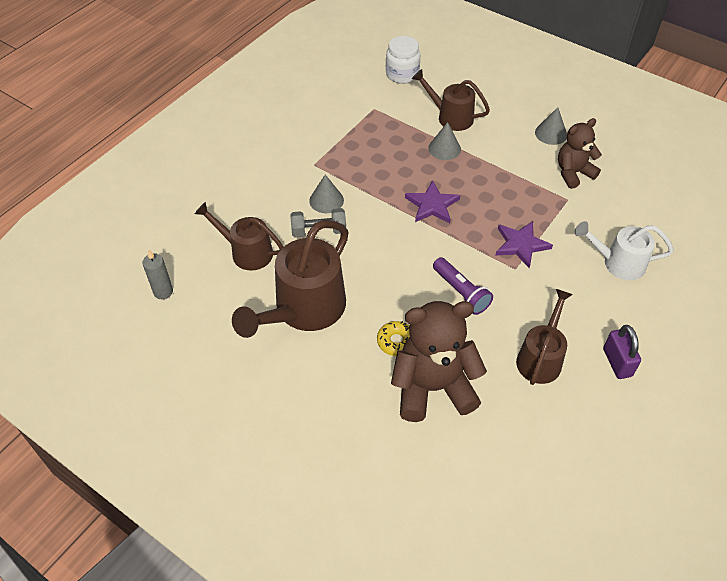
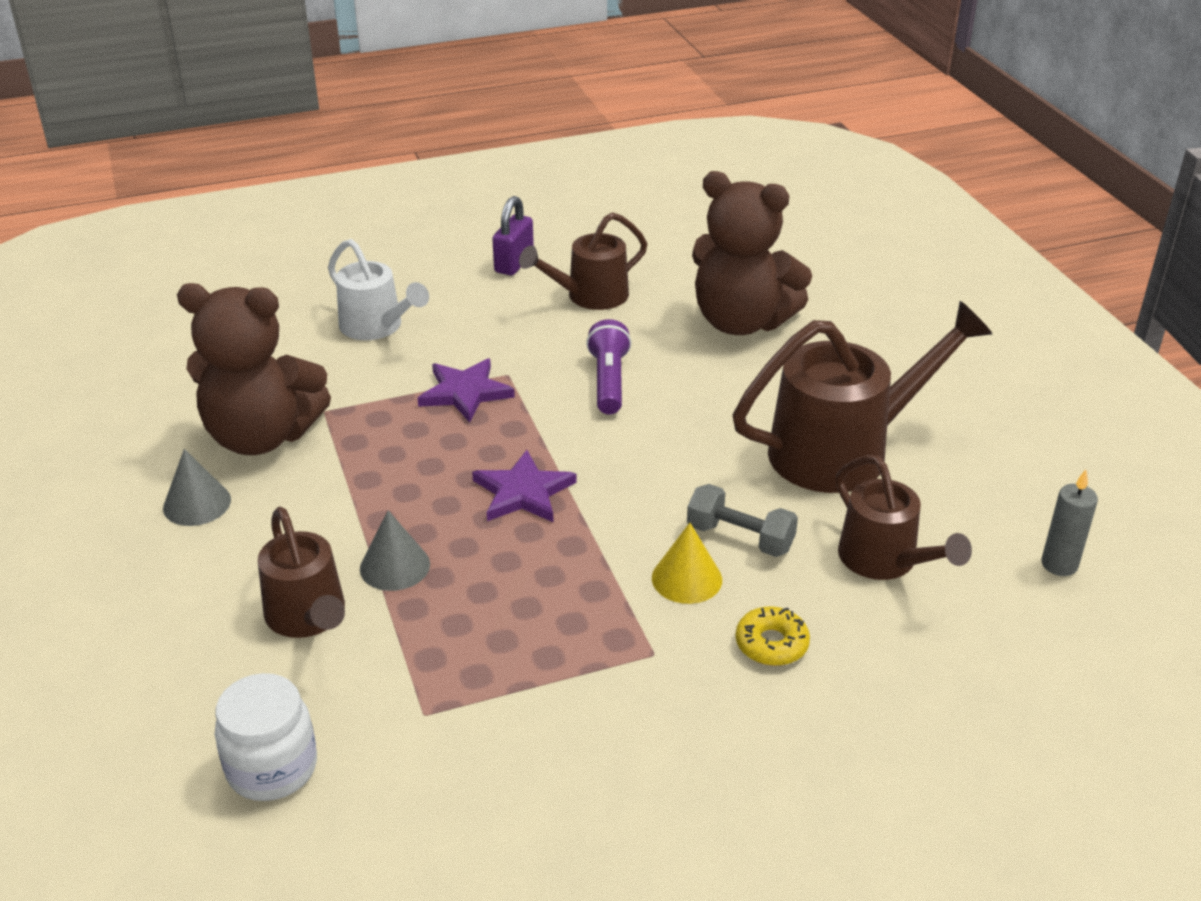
camera: 145 degrees left, 15 degrees down
grey cone [309,175,344,213] -> yellow cone [652,523,722,604]
yellow donut [377,321,410,356] -> yellow donut moved to [735,606,810,666]
brown teddy bear [558,118,602,189] -> brown teddy bear [177,283,331,455], size x1.63

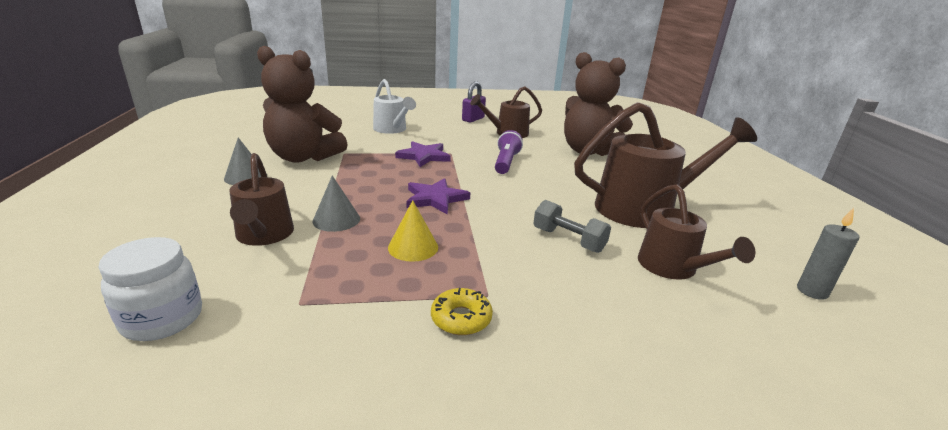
camera: 10 degrees right, 10 degrees down
yellow cone [652,523,722,604] -> yellow cone moved to [388,200,438,262]
yellow donut [735,606,810,666] -> yellow donut moved to [431,288,493,335]

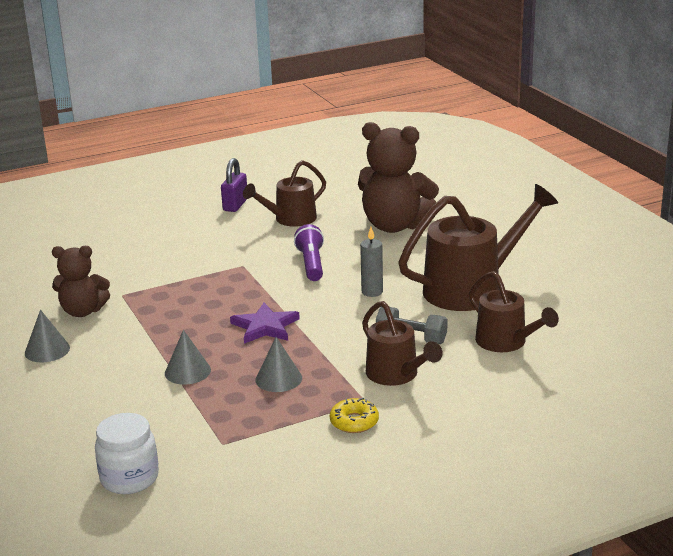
camera: 15 degrees left, 0 degrees up
brown watering can [229,153,294,246] -> brown watering can moved to [362,301,443,386]
brown teddy bear [257,46,347,163] -> brown teddy bear [52,246,110,317], size x0.61
white watering can [373,79,416,134] -> none
yellow cone [388,200,438,262] -> grey cone [255,337,302,392]
purple star [395,141,451,167] -> none
grey candle [797,208,860,300] -> grey candle moved to [360,227,383,297]

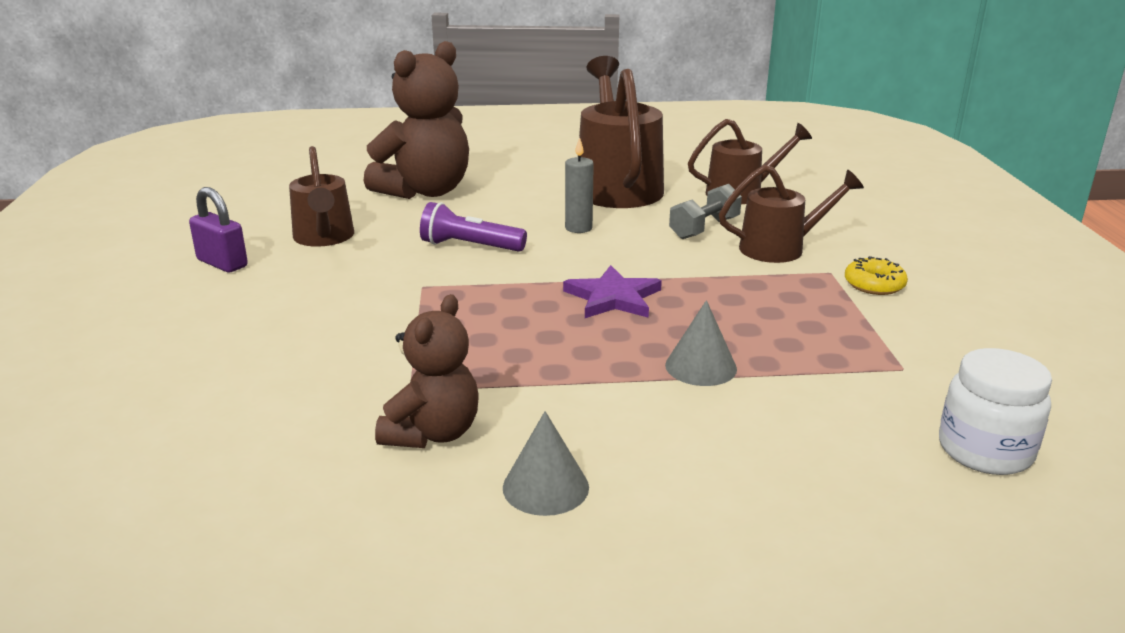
camera: 70 degrees left, 0 degrees up
grey cone [255,337,302,392] -> none

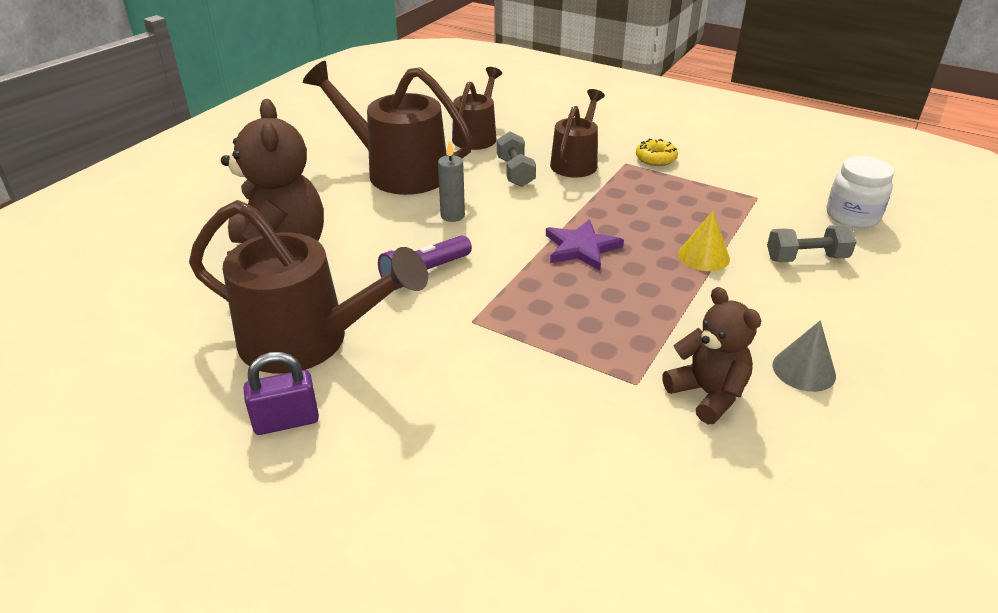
camera: 55 degrees left, 10 degrees up
brown watering can [289,146,354,247] -> brown watering can [189,200,428,374], size x1.65
grey cone [665,300,737,386] -> yellow cone [678,211,730,271]
none -> grey dumbbell [767,225,856,262]

